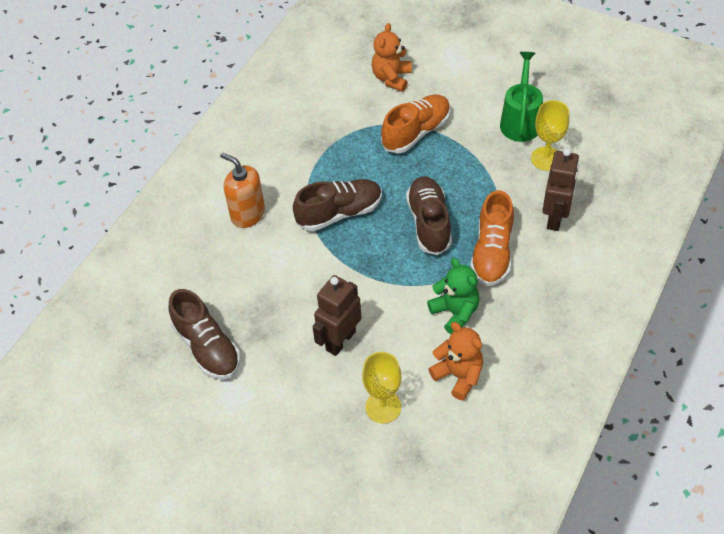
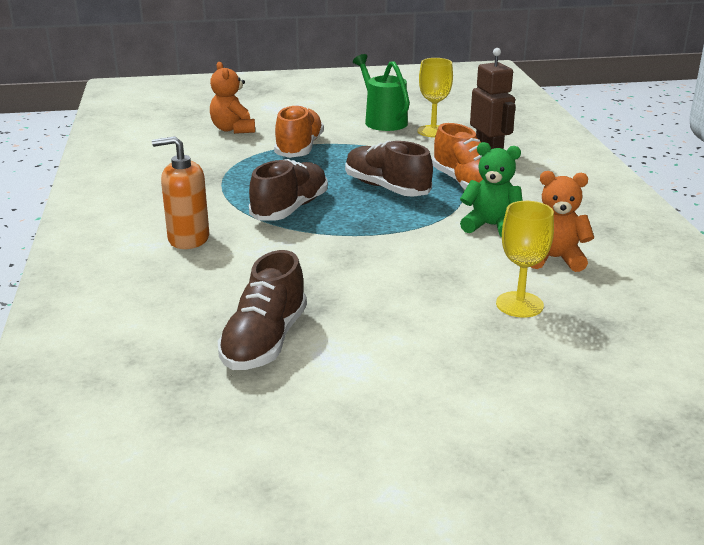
camera: 40 degrees left, 25 degrees down
brown shoe [169,289,240,380] -> brown shoe turned 90 degrees clockwise [218,250,307,370]
brown robot [313,275,362,356] -> none

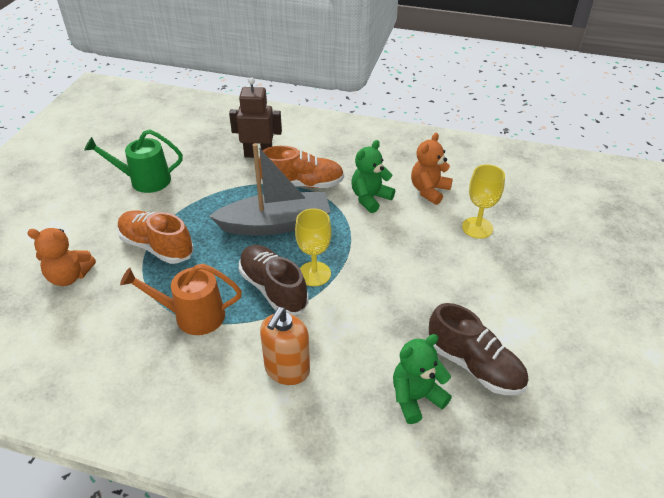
camera: 65 degrees left, 15 degrees up
brown shoe [345,141,433,197] -> grey boat [209,143,331,235]
yellow goblet [417,58,453,137] -> yellow goblet moved to [295,208,332,286]
none -> orange watering can [120,264,242,335]
none -> green teddy bear [393,334,452,424]

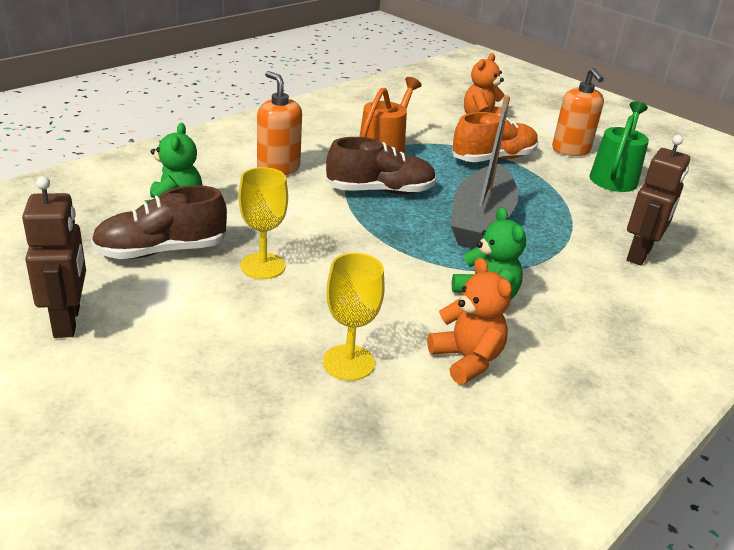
camera: 115 degrees right, 10 degrees down
orange shoe [259,146,344,188] -> none
yellow goblet [295,208,332,286] -> yellow goblet moved to [239,167,288,279]
none -> brown robot [22,176,86,338]
none -> orange soap dispenser [552,68,604,156]

